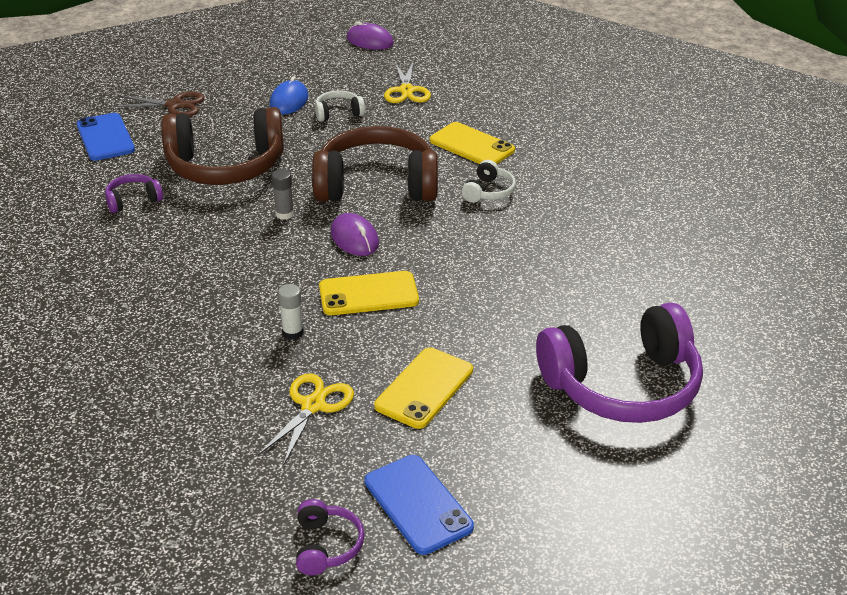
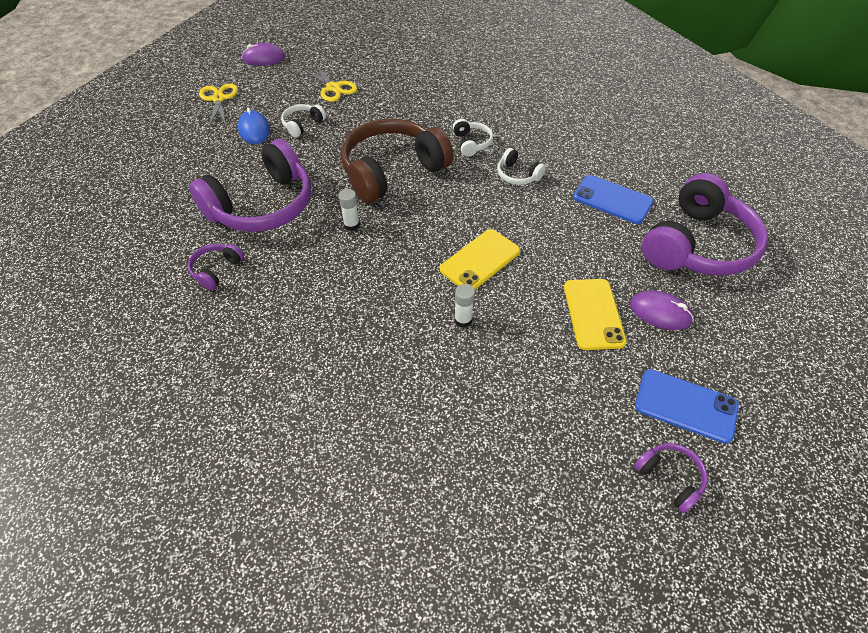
camera: 35 degrees left, 15 degrees up
blue phone [76,113,135,161] -> blue phone moved to [573,175,653,224]
brown scissors [113,92,205,117] -> none
brown headphones [161,107,284,185] -> purple headphones [189,139,311,232]
yellow scissors [258,374,354,464] -> yellow scissors moved to [199,83,238,127]
grey glue stick [272,169,294,220] -> white glue stick [338,189,360,231]
purple mouse [331,213,379,256] -> purple mouse moved to [630,291,694,330]
yellow phone [430,122,515,164] -> none
none -> white headphones [497,148,546,185]

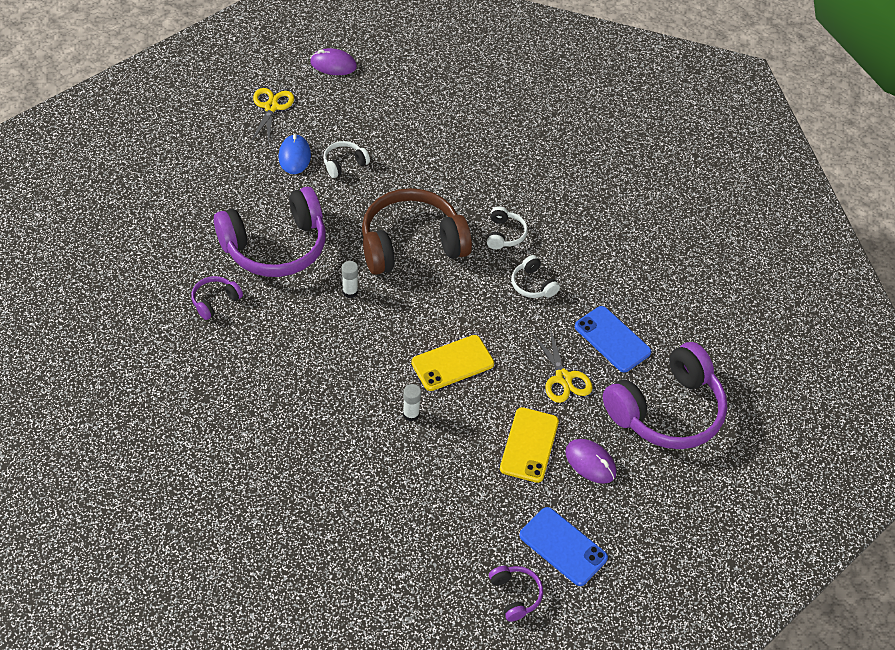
camera: 15 degrees right, 0 degrees up
yellow scissors [302,63,357,102] -> yellow scissors moved to [532,329,593,403]

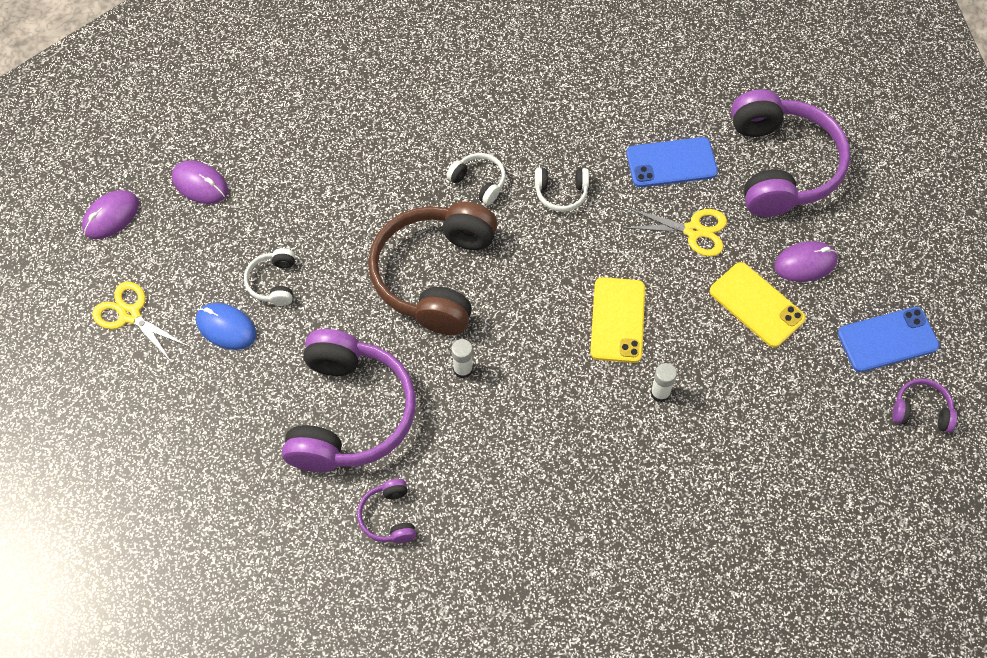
camera: 55 degrees left, 10 degrees up
none -> purple mouse [172,160,228,204]

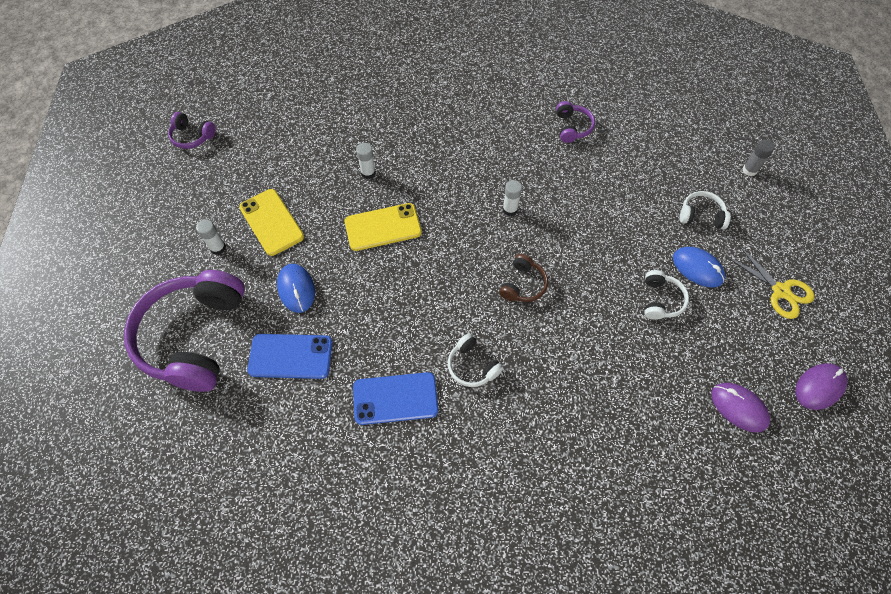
camera: 170 degrees left, 0 degrees up
purple headphones [282,329,416,472] -> none
brown headphones [368,202,497,335] -> brown headphones [499,254,548,302], size x0.43
white headphones [535,168,589,212] -> white headphones moved to [680,191,731,230]
yellow phone [590,277,645,363] -> yellow phone turned 60 degrees clockwise [345,203,422,251]
yellow scissors [624,208,727,256] -> blue mouse [277,264,315,313]
purple mouse [774,241,838,282] -> white glue stick [196,219,226,255]
blue phone [838,307,939,372] -> blue phone moved to [353,372,438,425]
none -> grey glue stick [742,140,775,176]

